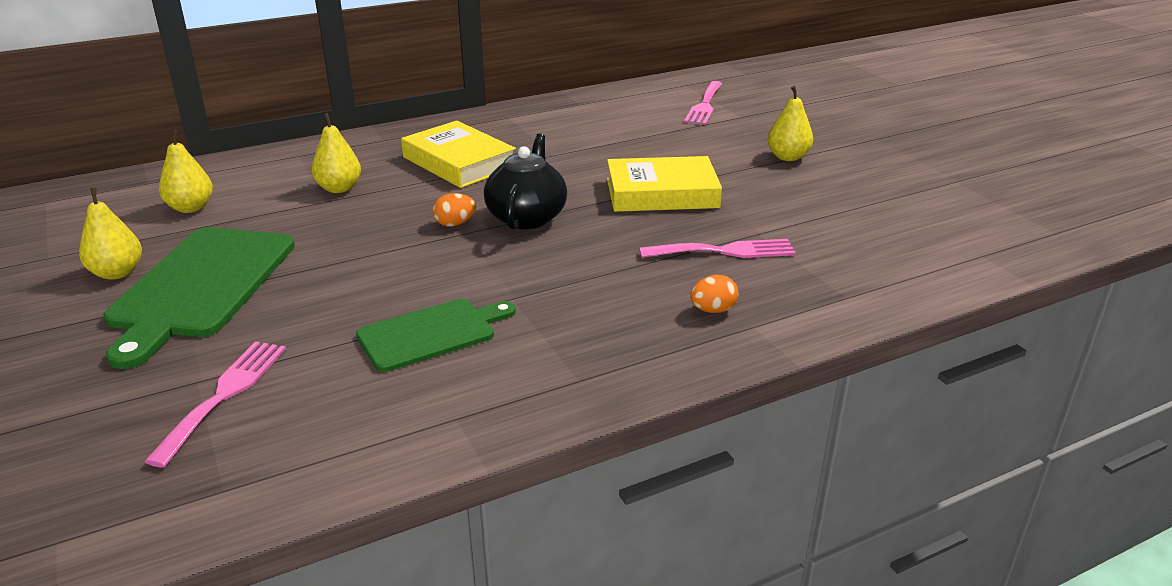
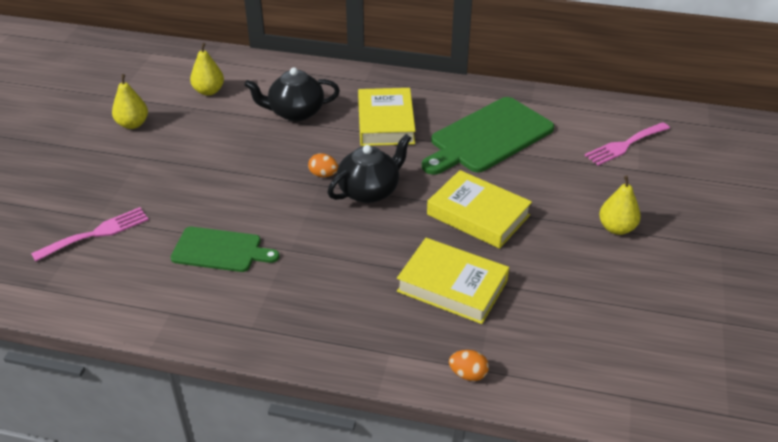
camera: 40 degrees right, 10 degrees up
green cutting board [103,227,295,369] -> green cutting board moved to [422,97,554,175]
yellow pear [312,113,361,193] -> black teapot [244,67,340,121]
pink fork [639,239,796,258] -> yellow book [397,238,509,324]
orange egg [690,275,739,313] -> orange egg moved to [449,350,489,381]

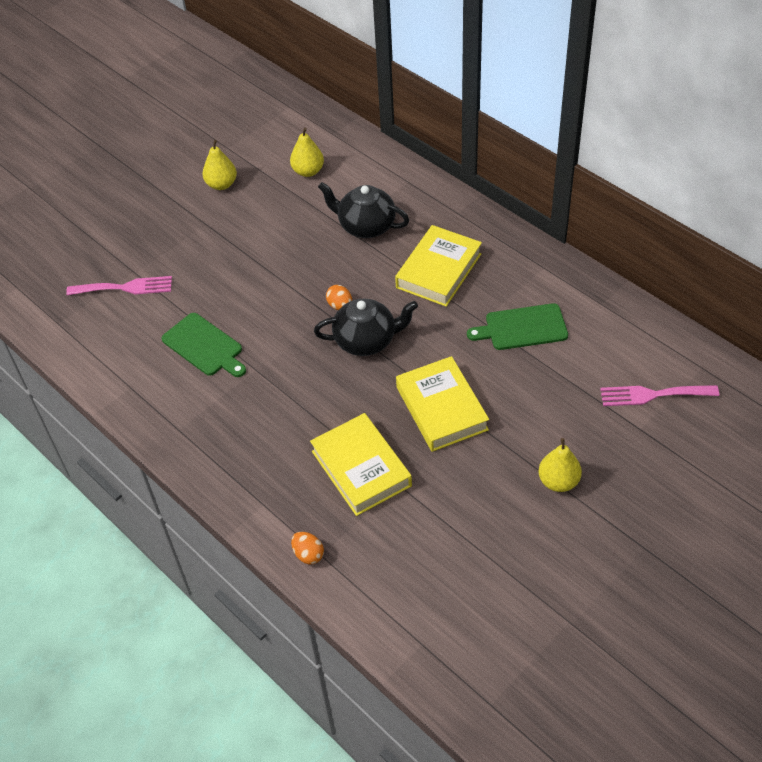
camera: 35 degrees right, 10 degrees up
green cutting board [422,97,554,175] -> green cutting board [467,303,568,350], size x0.61

